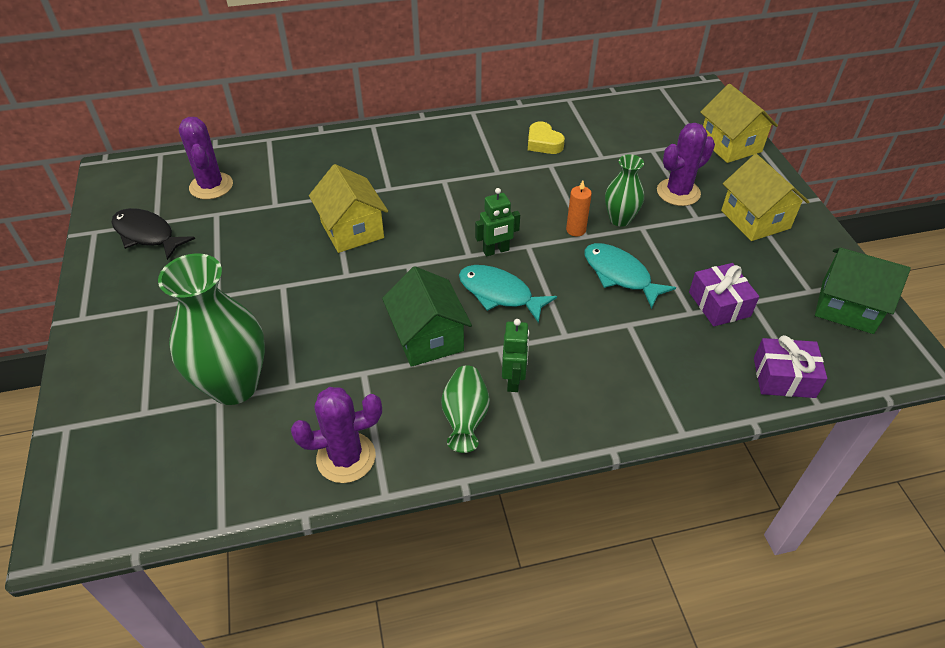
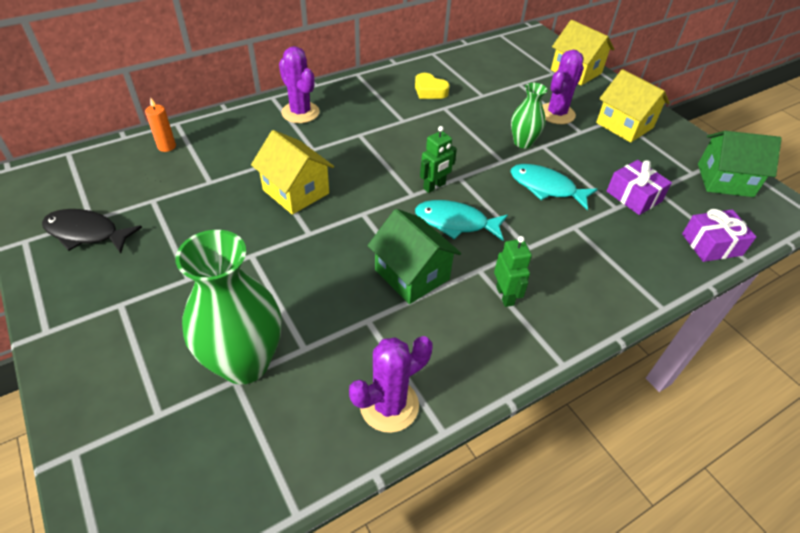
camera: 20 degrees left, 0 degrees up
purple cactus [178,117,233,200] -> purple cactus moved to [279,46,320,123]
green vase [441,365,490,453] -> none
orange candle [566,180,592,237] -> orange candle moved to [145,97,176,152]

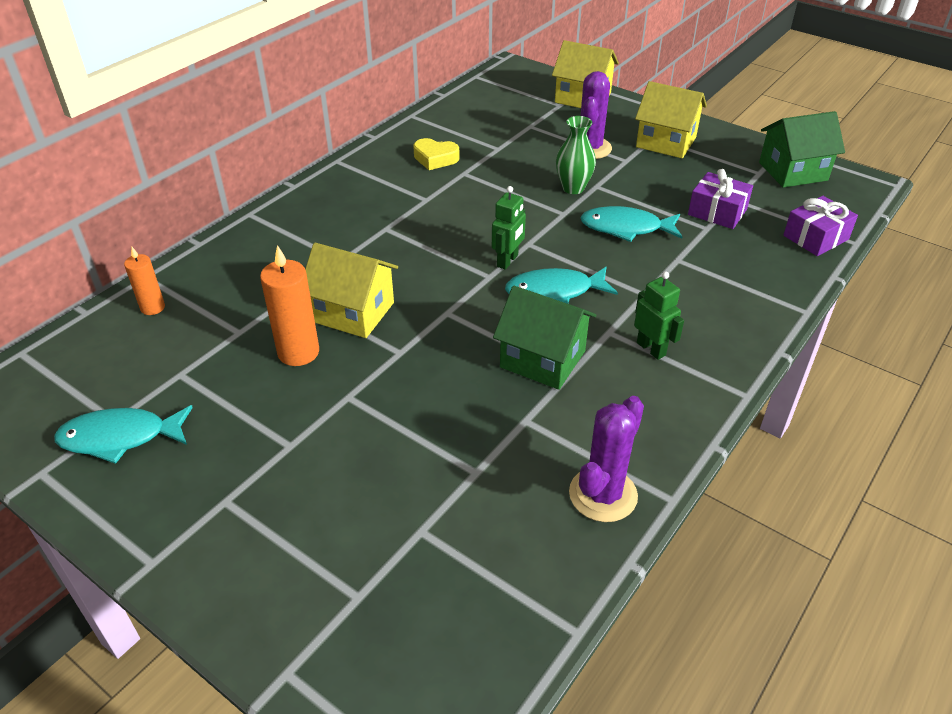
camera: 20 degrees left, 5 degrees down
black fish [42,209,142,253] -> turquoise fish [54,405,193,464]
green vase [175,230,282,384] -> none
purple cactus [279,46,320,123] -> none
none -> orange candle [260,245,319,366]

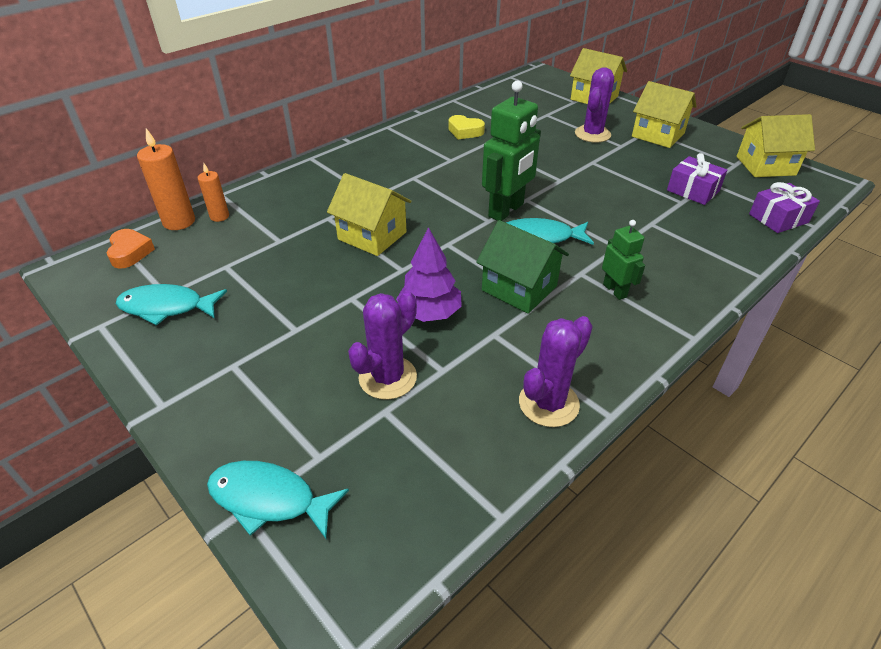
camera: 10 degrees right, 0 degrees up
orange candle [260,245,319,366] -> orange candle moved to [137,128,195,230]
green robot [492,186,526,270] -> green robot [482,80,541,221], size x1.81
green vase [556,116,596,194] -> none
turquoise fish [580,206,682,242] -> turquoise fish moved to [207,461,349,539]
green house [759,111,845,188] -> yellow house [737,114,815,177]
none -> orange heart [106,229,155,269]
none -> purple cactus [348,291,417,399]
none -> purple tree [396,227,462,322]

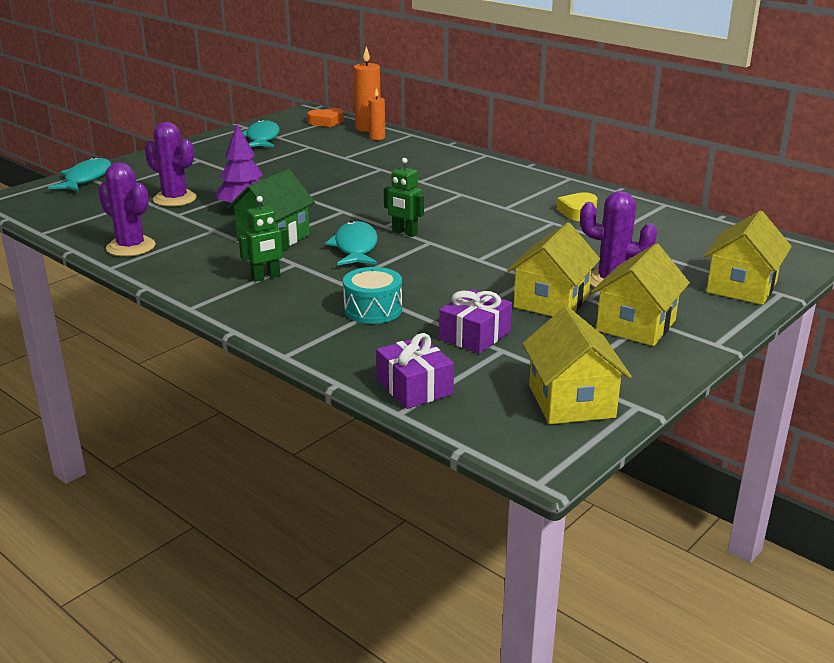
camera: 85 degrees right, 15 degrees down
yellow house [327,173,412,256] -> yellow house moved to [507,222,600,317]
green robot [482,80,541,221] -> green robot [384,158,424,237], size x0.55
none -> turquoise drum [343,267,402,324]

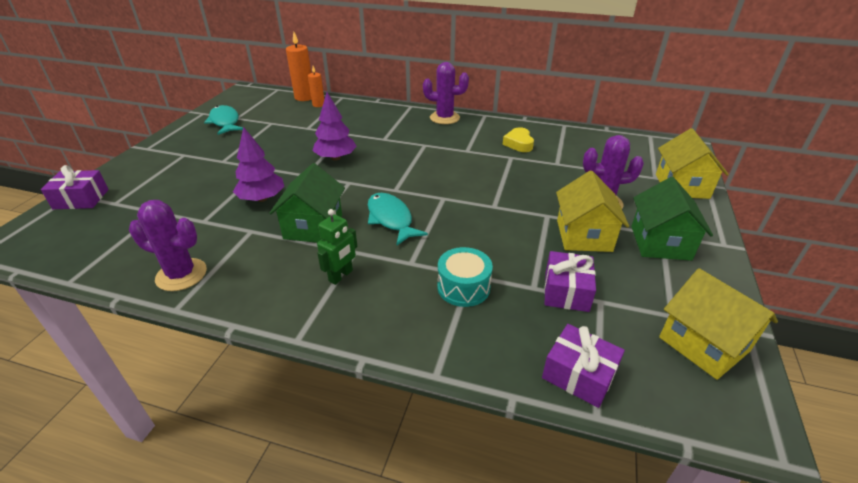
camera: 25 degrees left, 10 degrees up
turquoise fish [48,157,111,191] -> purple gift [41,165,109,209]
purple cactus [145,122,197,207] -> purple cactus moved to [423,62,469,124]
orange heart [307,108,344,127] -> none
green robot [384,158,424,237] -> none
yellow house [591,243,690,346] -> green house [631,177,713,261]
none -> purple tree [312,92,357,161]

